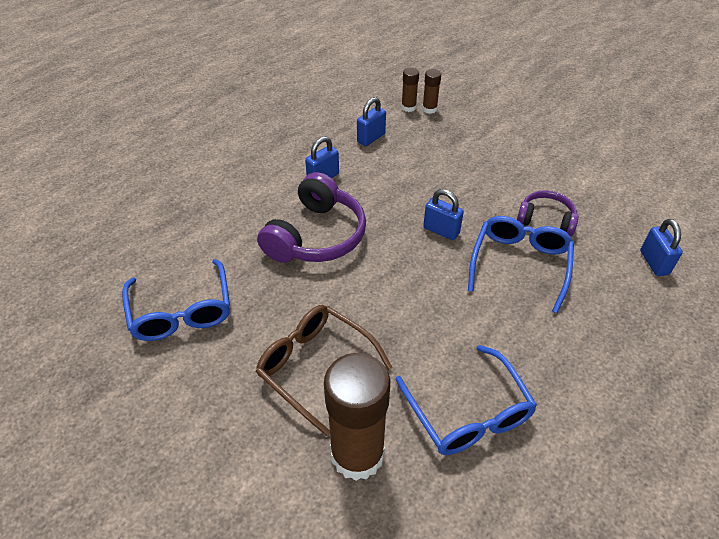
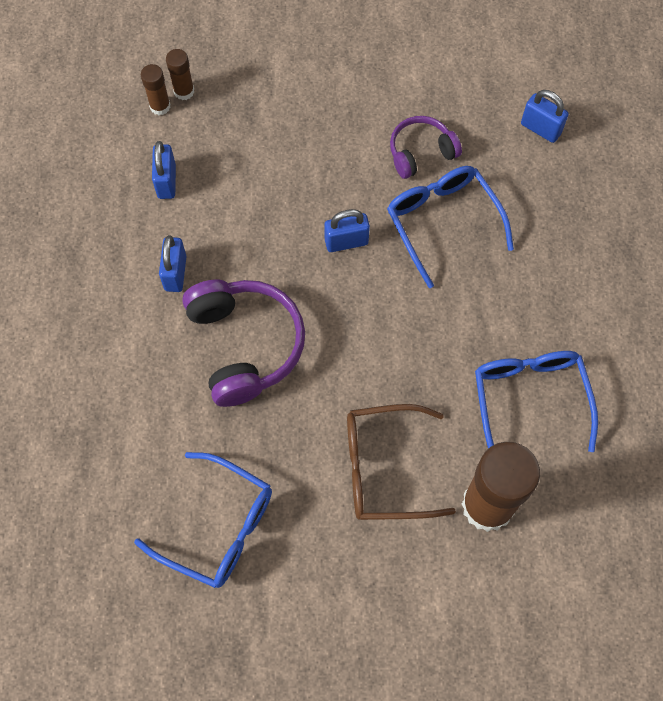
camera: 45 degrees left, 20 degrees up
blue glasses [395,345,537,455] -> blue glasses turned 120 degrees counterclockwise [475,351,598,452]

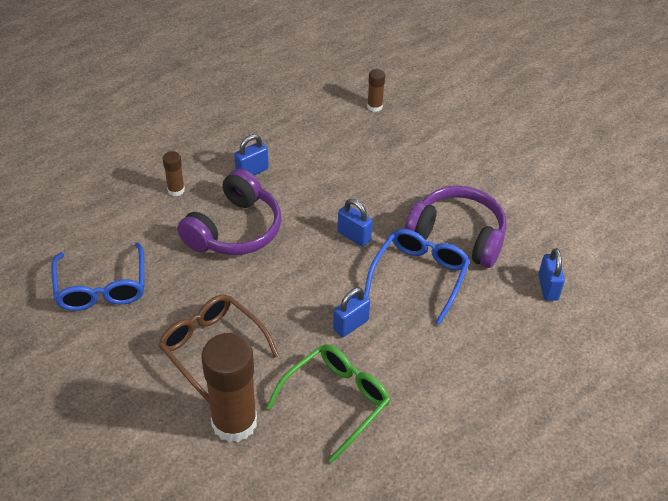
camera: 50 degrees right, 20 degrees down
brown glue stick [141,64,171,115] -> brown glue stick moved to [163,151,185,196]
blue padlock [152,141,176,199] -> blue padlock moved to [333,288,370,337]
purple headphones [390,116,462,179] -> purple headphones [404,186,506,268], size x1.72
blue glasses [475,351,598,452] -> green glasses [266,344,390,463]

